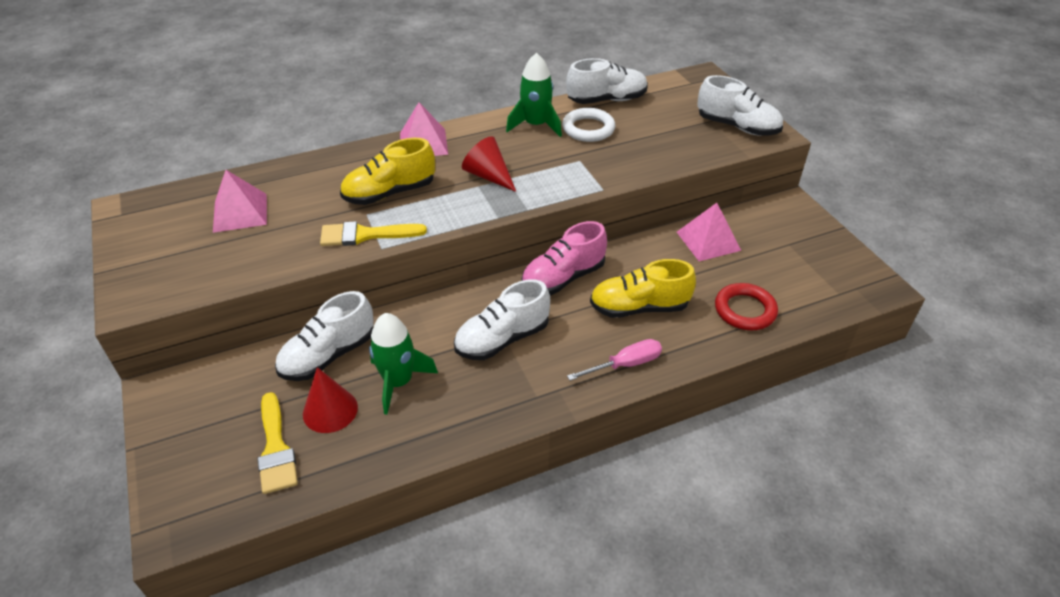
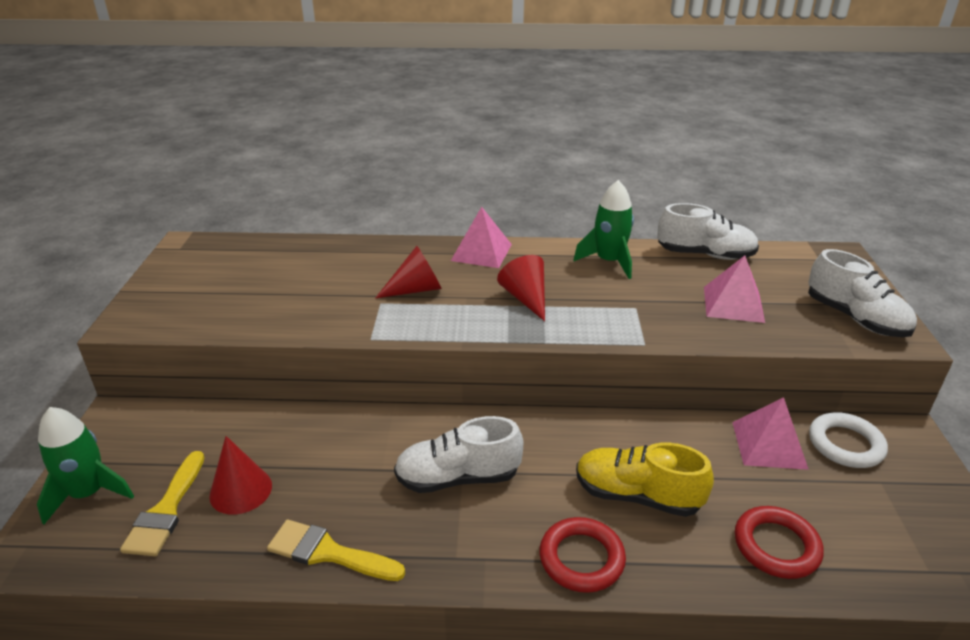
camera: 25 degrees right, 10 degrees down
pink pyramid [213,170,267,233] -> pink pyramid moved to [704,255,765,323]
white shoe [275,291,374,381] -> none
yellow brush [320,221,427,246] -> yellow brush moved to [267,520,405,581]
yellow shoe [340,138,435,205] -> red cone [376,246,442,298]
green rocket [369,313,438,415] -> green rocket moved to [37,407,134,524]
pink shoe [521,221,607,295] -> none
white ring [562,108,615,142] -> white ring moved to [809,412,888,468]
pink screwdriver [567,339,662,381] -> red ring [540,517,626,593]

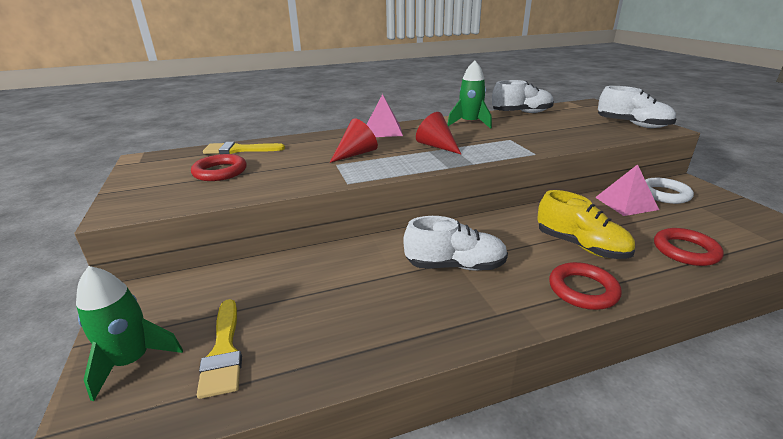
camera: 20 degrees left, 5 degrees down
red cone [209,436,272,515] -> none
yellow brush [267,520,405,581] -> yellow brush moved to [203,142,285,154]
white shoe [394,416,523,493] -> white shoe turned 150 degrees counterclockwise [403,216,508,271]
yellow shoe [576,443,714,517] -> yellow shoe turned 135 degrees counterclockwise [537,190,635,259]
pink pyramid [704,255,765,323] -> none
none -> red ring [191,154,247,181]

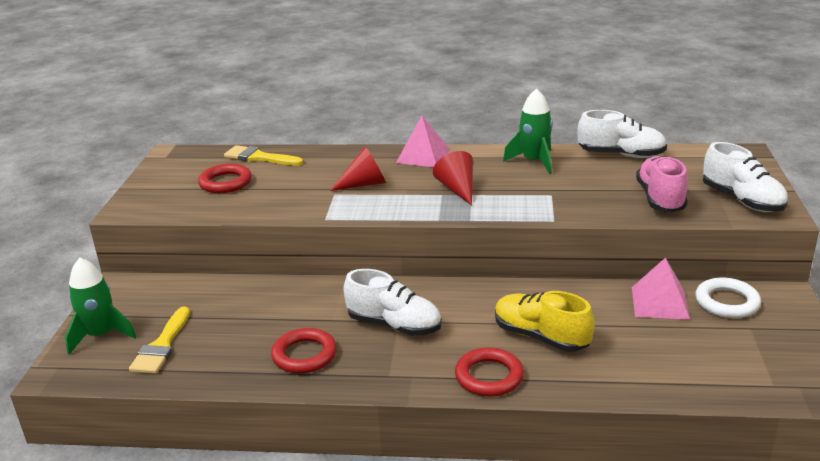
camera: 25 degrees right, 0 degrees up
yellow shoe [537,190,635,259] -> yellow shoe turned 150 degrees clockwise [495,291,595,352]
red ring [654,228,724,266] -> red ring moved to [271,328,337,374]
none -> pink shoe [636,156,688,213]

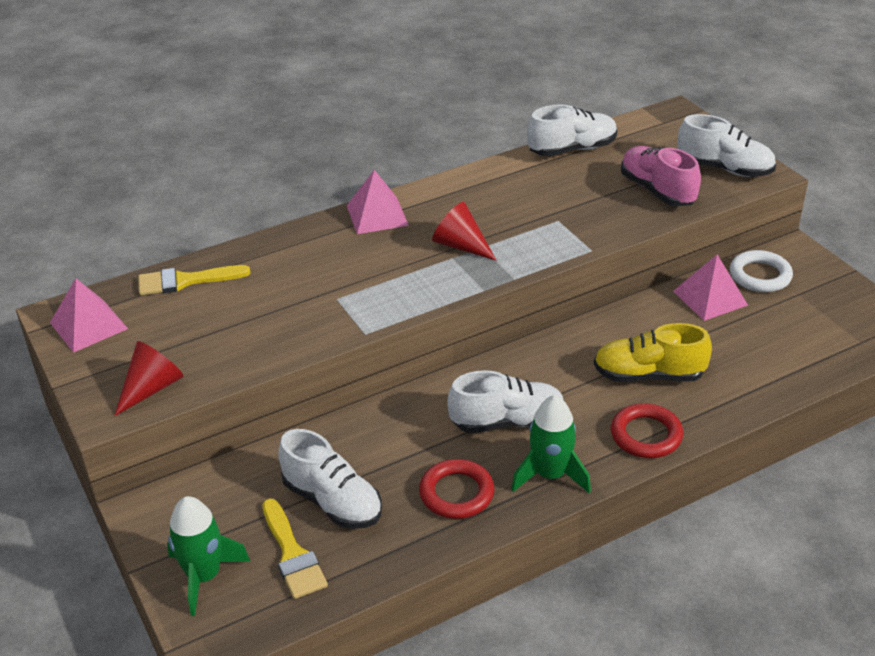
camera: 35 degrees left, 10 degrees up
red ring [198,164,252,193] -> none
red cone [330,146,386,191] -> red cone moved to [114,341,184,416]
green rocket [503,88,553,174] -> green rocket moved to [511,395,591,493]
none -> pink pyramid [50,279,128,353]
none -> white shoe [278,429,382,529]

